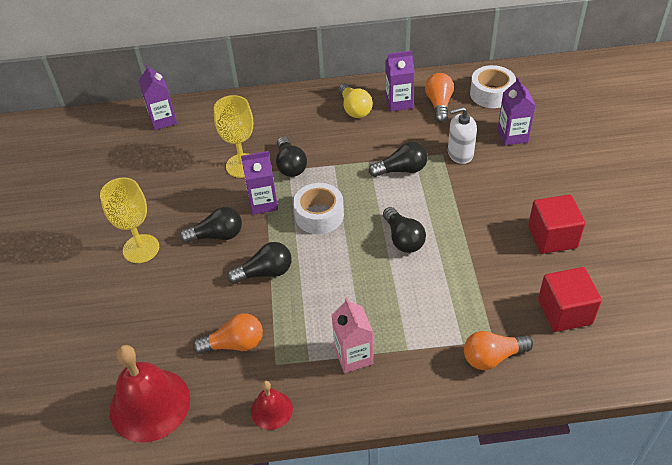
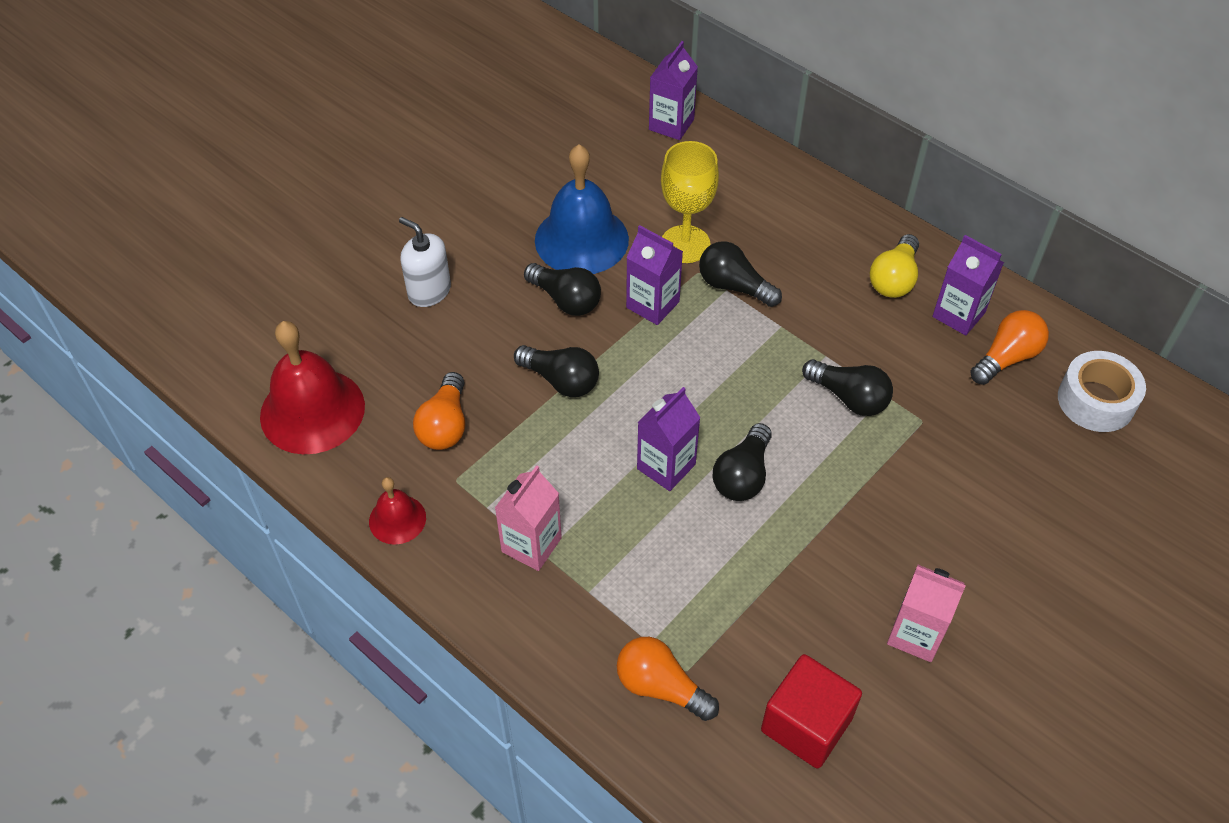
camera: 45 degrees right, 5 degrees up
yellow goblet [100,177,159,263] -> none
orange light bulb [193,313,263,354] -> orange light bulb turned 60 degrees clockwise [413,372,465,450]
black light bulb [276,136,307,177] -> black light bulb turned 90 degrees clockwise [699,241,782,307]
white tape [293,183,344,234] -> none
white soap dispenser [448,107,477,164] -> white soap dispenser moved to [399,217,451,307]
purple carton [498,77,536,146] -> purple carton moved to [637,387,701,491]
red cube [528,195,585,254] -> pink carton [887,565,966,662]
none -> blue bell [535,144,629,274]

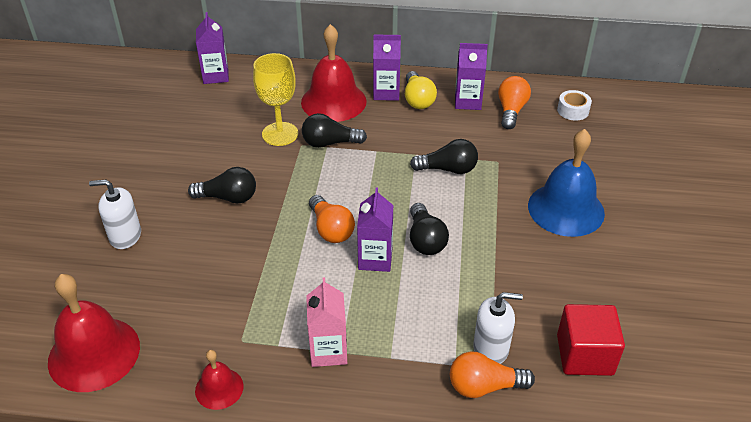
camera: 35 degrees left, 10 degrees down
orange light bulb [413,372,465,450] -> orange light bulb moved to [309,195,355,243]
black light bulb [514,345,599,397] -> none
blue bell [535,144,629,274] -> blue bell moved to [528,129,605,237]
purple carton [626,225,683,325] -> purple carton moved to [373,35,401,101]
pink carton [887,565,966,662] -> none
white tape [1058,351,1146,432] -> white tape [557,90,592,121], size x0.65
none -> red bell [301,24,367,122]
none -> white soap dispenser [473,292,523,364]

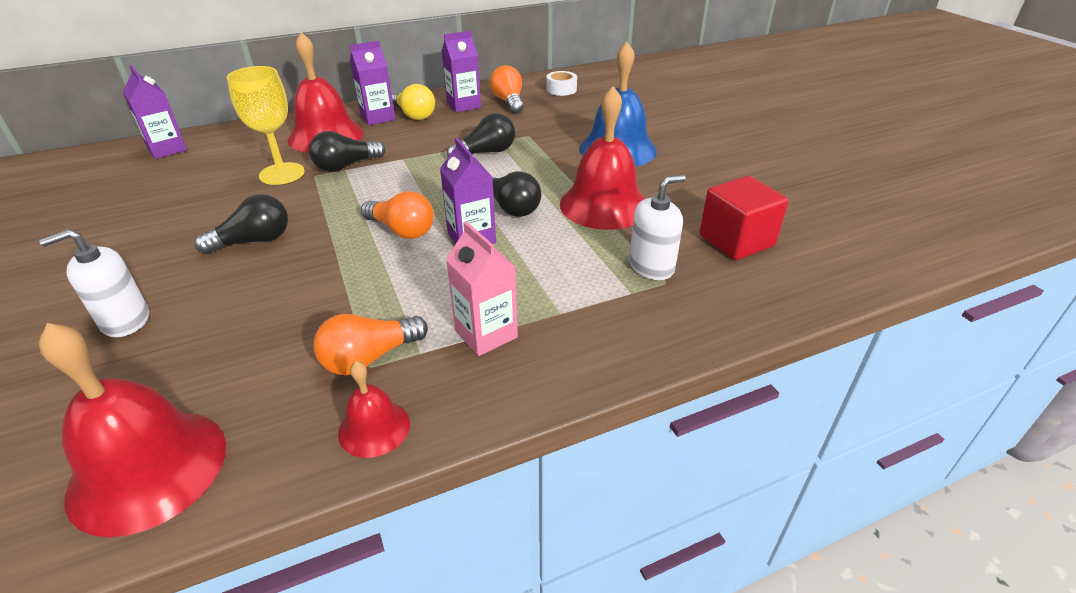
camera: 30 degrees left, 5 degrees down
orange light bulb [450,352,535,398] -> orange light bulb moved to [313,314,428,375]
none -> red bell [560,86,645,230]

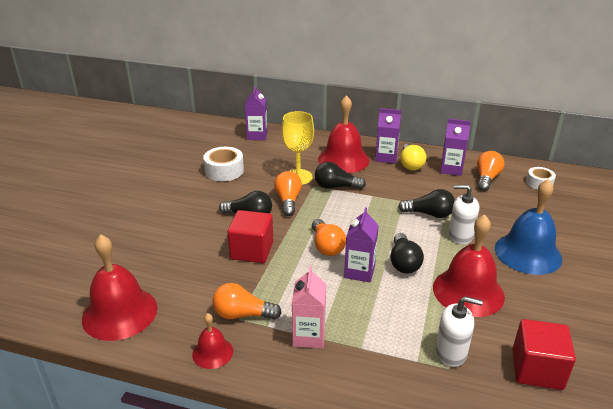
camera: 40 degrees right, 5 degrees down
white soap dispenser [39,229,149,337] -> white soap dispenser moved to [449,185,479,245]
none -> white tape [203,147,244,181]
none -> red cube [227,210,273,263]
none -> orange light bulb [274,171,302,216]

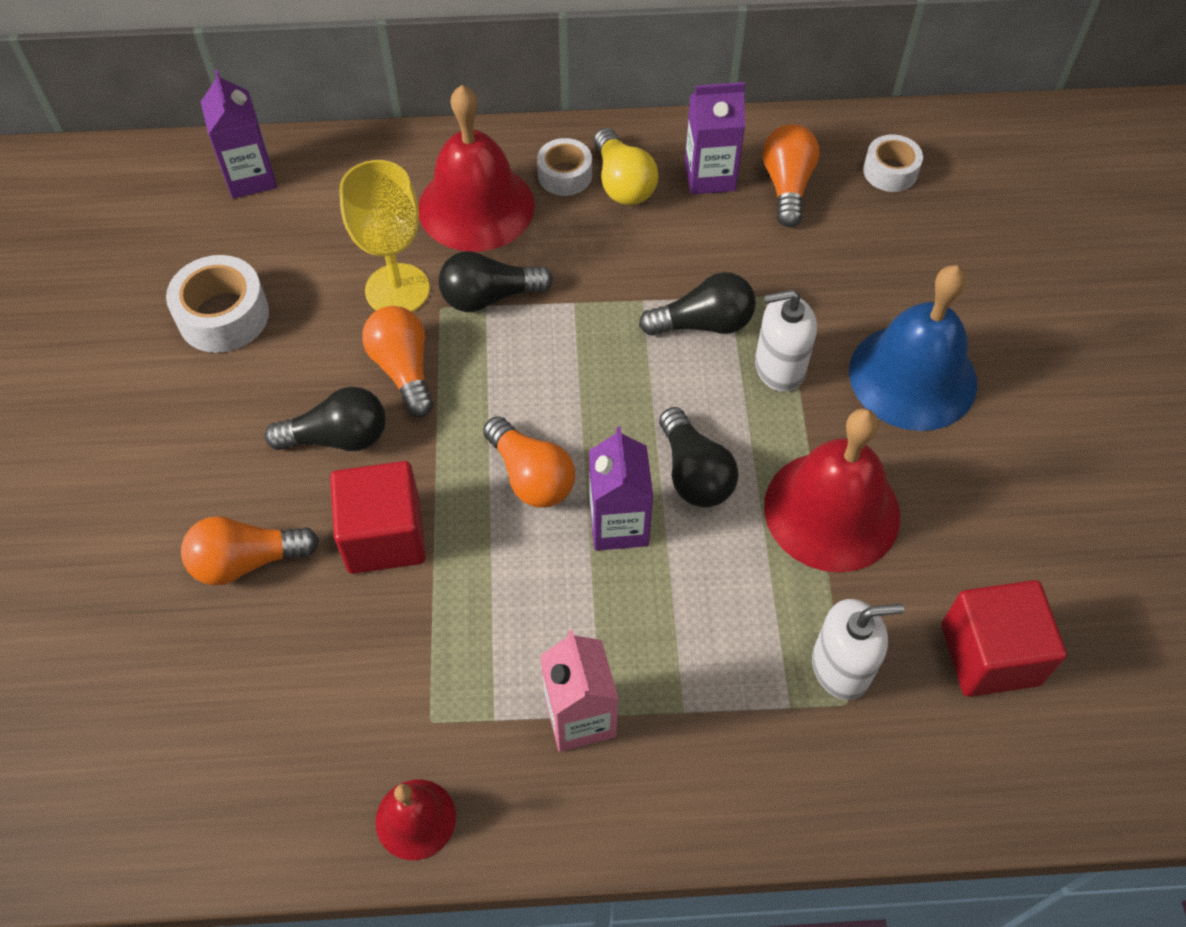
camera: 20 degrees left, 25 degrees up
red bell [82,234,158,341] -> none
orange light bulb [212,283,282,320] -> orange light bulb moved to [181,516,319,585]
purple carton [375,108,401,164] -> white tape [537,138,592,196]

